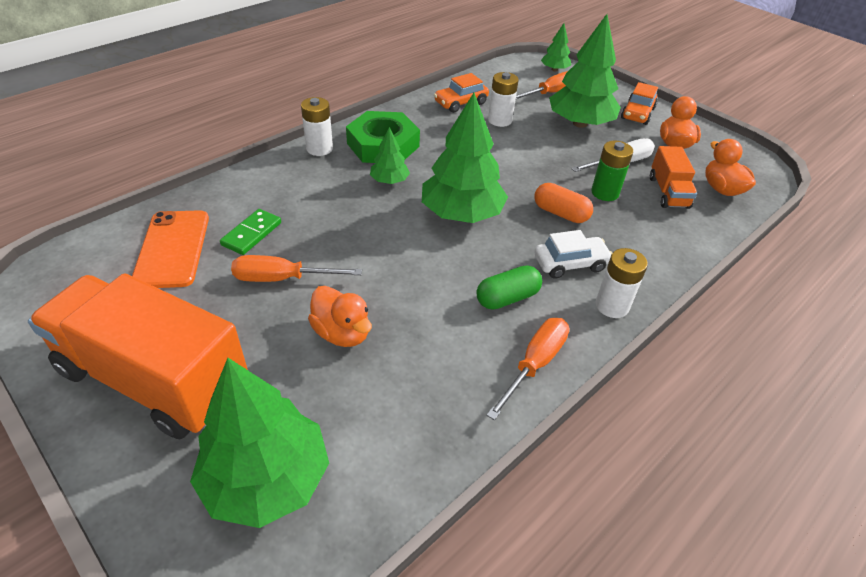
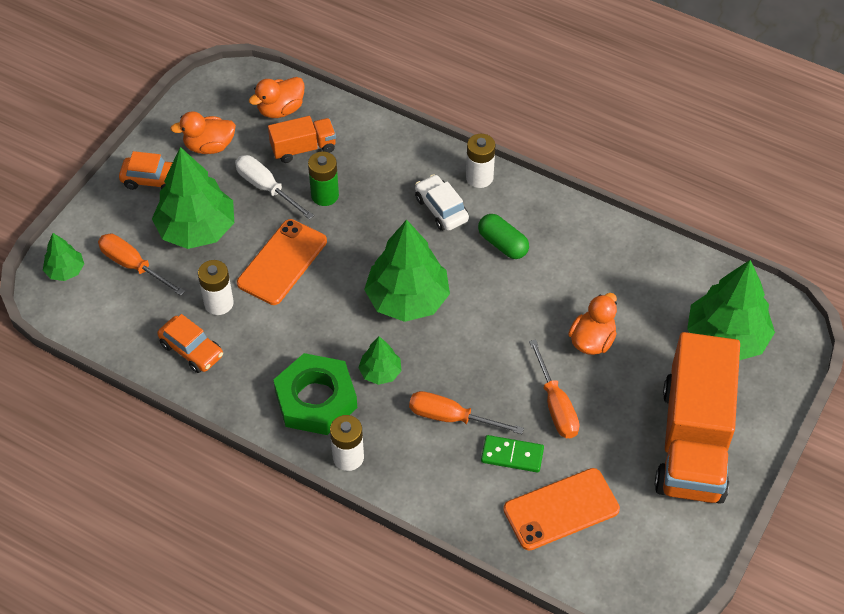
camera: 105 degrees left, 10 degrees up
orange screwdriver [486,318,569,420] -> orange screwdriver moved to [409,391,524,434]
orange capsule [534,183,593,223] -> none
none -> orange phone [237,219,327,305]

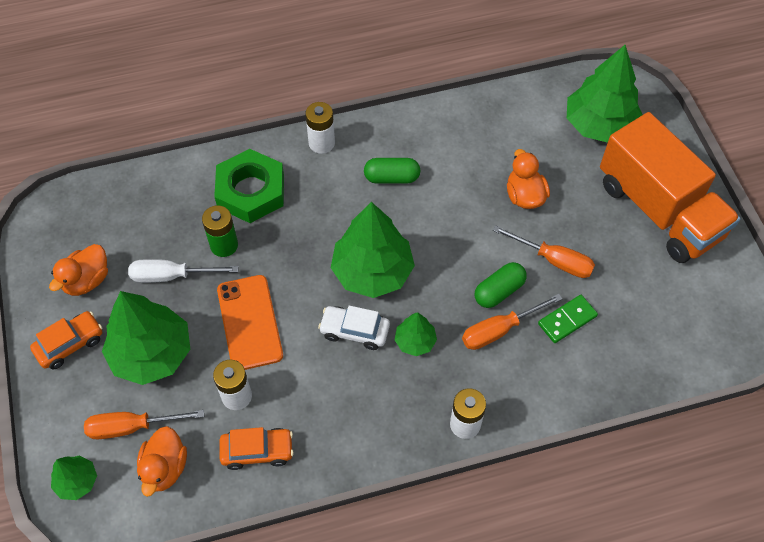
camera: 45 degrees left, 5 degrees up
orange duck [249,77,305,118] -> orange duck moved to [137,426,187,497]
orange truck [268,116,336,163] -> none
green nut [273,353,357,435] -> green nut moved to [214,149,284,223]
white car [415,174,469,231] -> white car moved to [318,306,390,350]
orange phone [503,468,620,551] -> none
none -> green capsule [475,262,527,308]

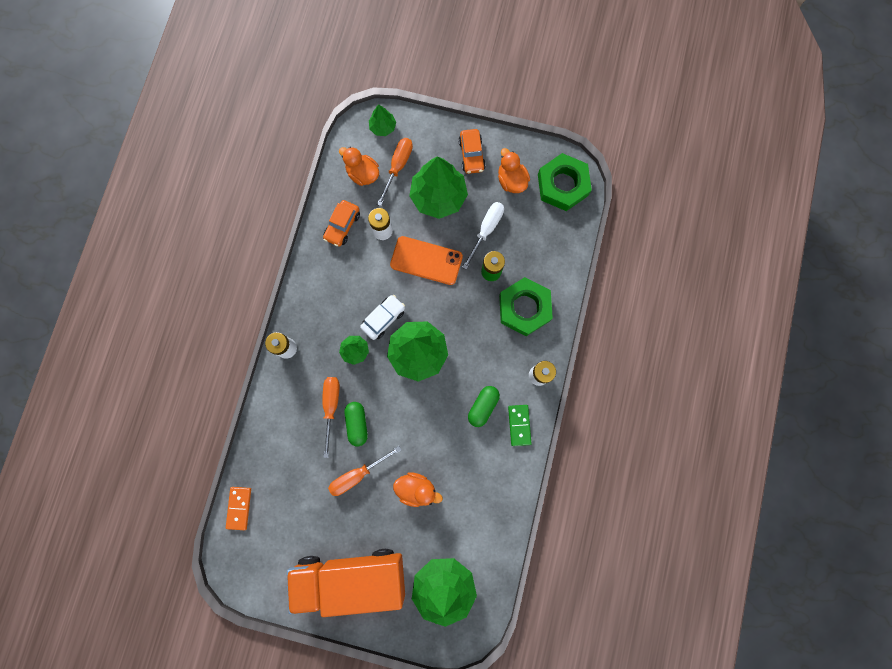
camera: 120 degrees right, 20 degrees up
green domino [538,295,598,343] -> green domino moved to [508,405,532,446]
none -> orange domino [226,487,251,530]
none -> green nut [538,153,592,211]

